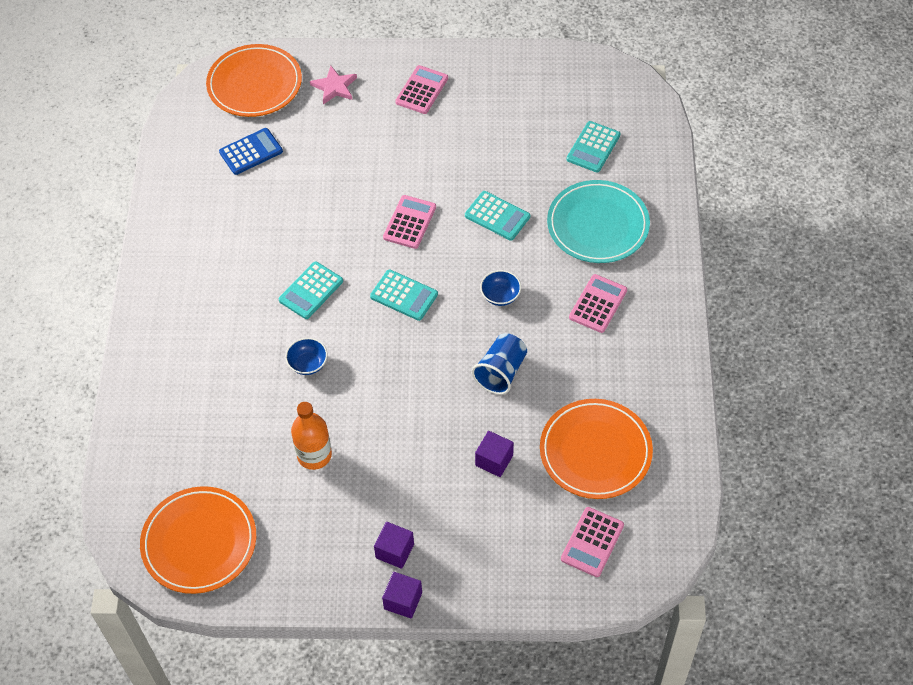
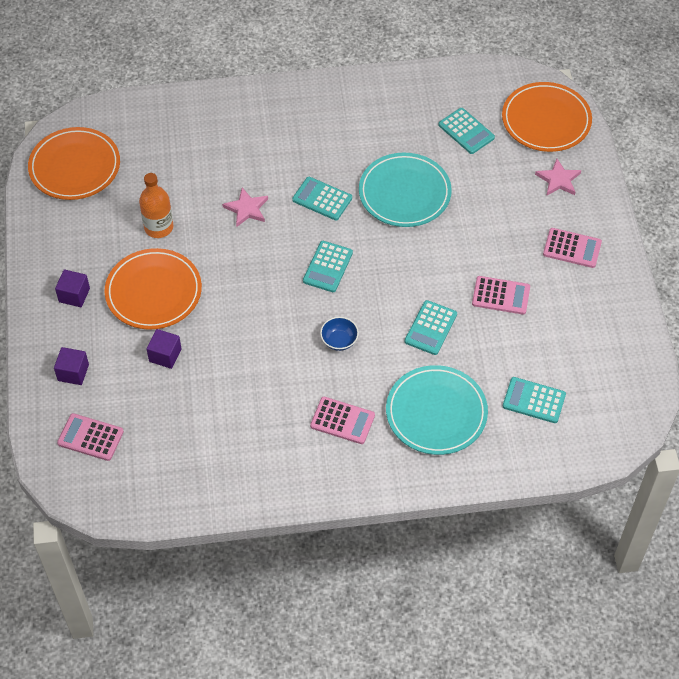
camera: 80 degrees right, 0 degrees up
blue calculator [219,128,283,175] -> turquoise calculator [438,108,495,154]
blue bowl [285,338,328,375] -> pink star [222,187,268,227]
purple cube [382,572,422,618] -> purple cube moved to [54,347,89,385]
pink calculator [383,195,436,249] -> pink calculator moved to [472,276,530,315]
blue cup [472,333,527,395] -> none
orange plate [540,399,653,499] -> orange plate moved to [104,248,202,329]
none -> turquoise plate [359,153,452,227]

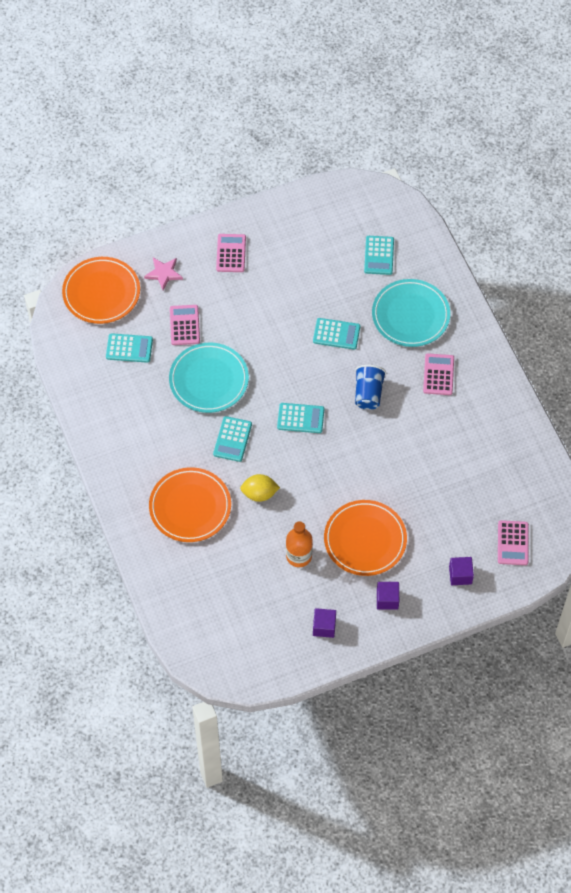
camera: 105 degrees left, 5 degrees up
orange plate [28,127,120,200] -> orange plate moved to [149,467,231,542]
purple cube [146,329,182,369] -> purple cube moved to [313,608,336,638]
pink star [222,187,268,227] -> yellow lemon [240,474,280,502]
blue bowl [320,317,359,351] -> blue cup [355,365,386,410]
turquoise calculator [438,108,495,154] -> turquoise calculator turned 60 degrees clockwise [106,333,153,363]
pink calculator [472,276,530,315] -> pink calculator moved to [170,305,200,345]

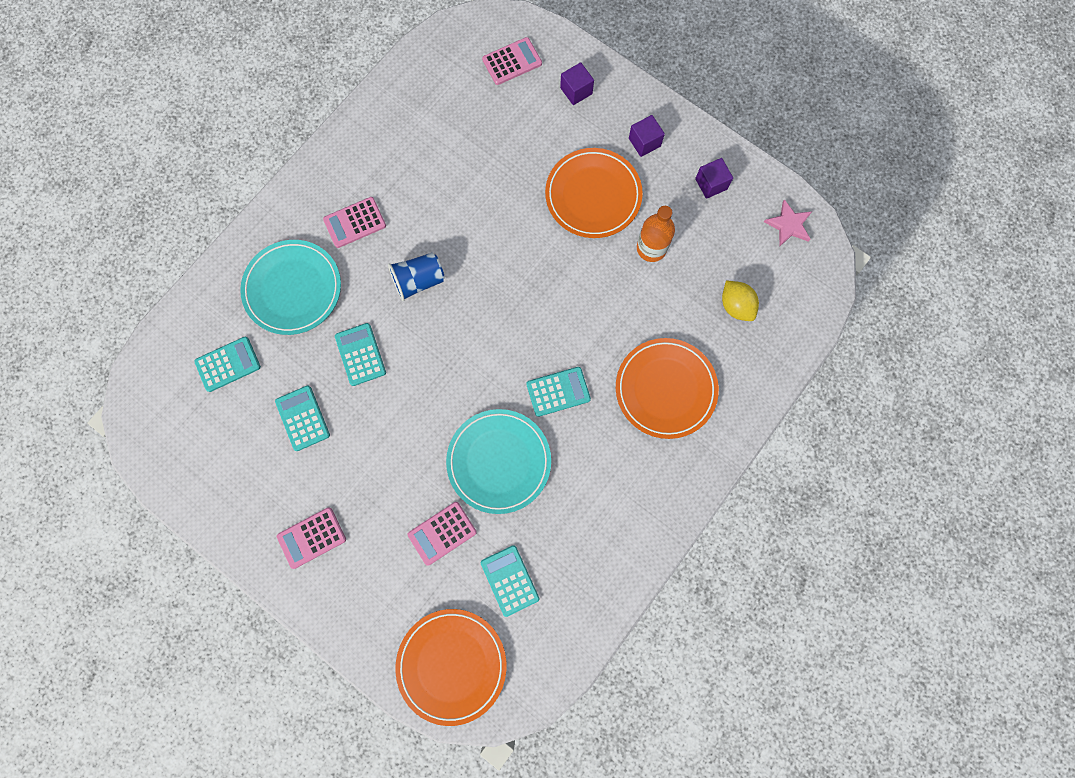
camera: 120 degrees left, 15 degrees up
pink star [144,258,183,290] -> pink star moved to [764,199,812,247]
yellow lemon [240,474,280,502] -> yellow lemon moved to [722,280,759,321]
turquoise calculator [277,403,324,433] -> turquoise calculator moved to [275,385,330,451]

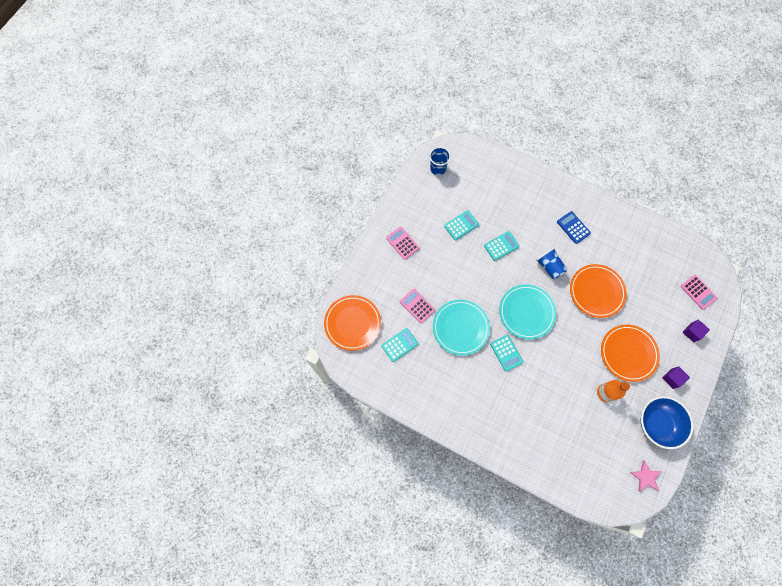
camera: 80 degrees right, 5 degrees down
turquoise calculator [194,337,261,392] -> none
turquoise plate [240,240,341,335] -> turquoise plate moved to [499,285,556,339]
pink calculator [323,197,386,248] -> blue calculator [557,211,591,244]
orange plate [616,338,719,439] -> orange plate moved to [570,264,627,318]
purple cube [695,158,733,199] -> blue bowl [641,396,693,449]
yellow lemon [722,280,759,321] -> none
none -> blue cup [429,147,451,175]

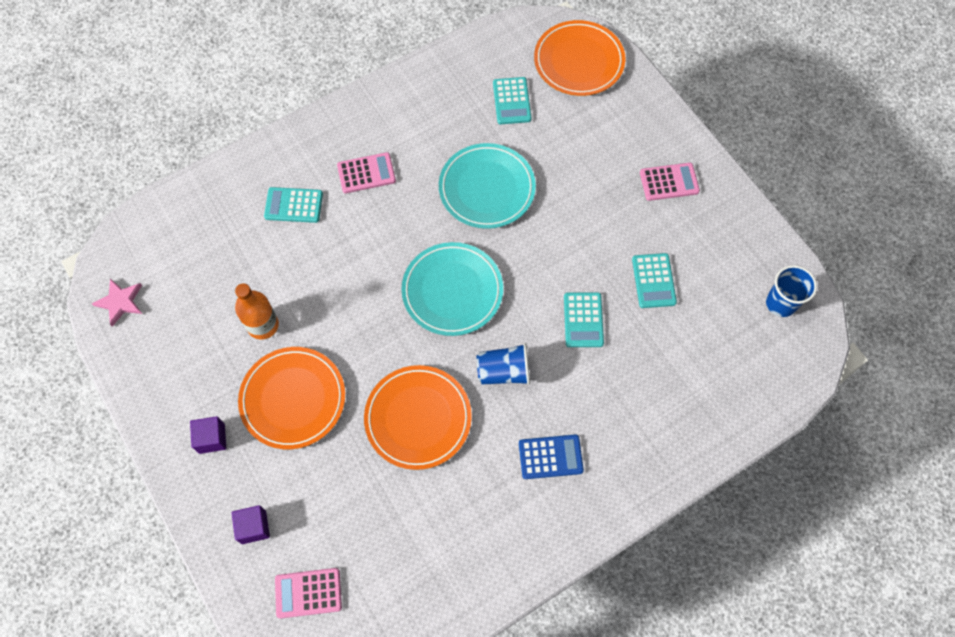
camera: 120 degrees right, 5 degrees down
pink calculator [400,289,435,323] -> pink calculator moved to [337,152,396,193]
turquoise calculator [490,335,524,372] -> turquoise calculator moved to [264,187,323,223]
blue bowl [641,396,693,449] -> none

